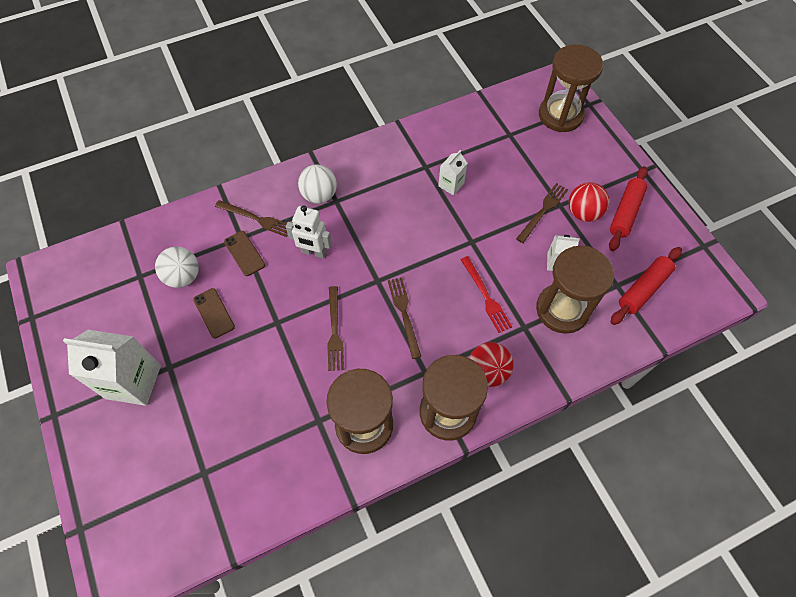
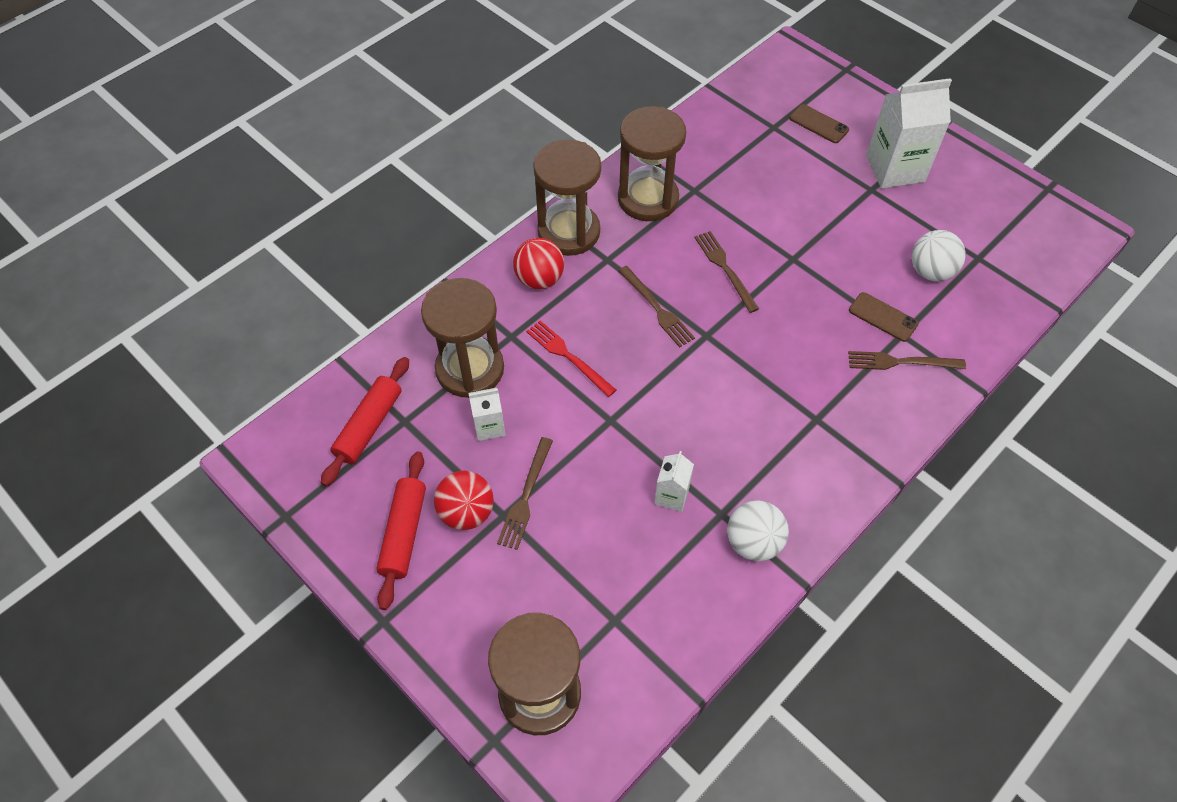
camera: 160 degrees right, 5 degrees down
brown phone [193,288,235,339] -> brown phone moved to [789,104,849,143]
white robot [286,205,332,259] -> none
white ball [298,165,337,204] -> white ball moved to [727,500,789,561]

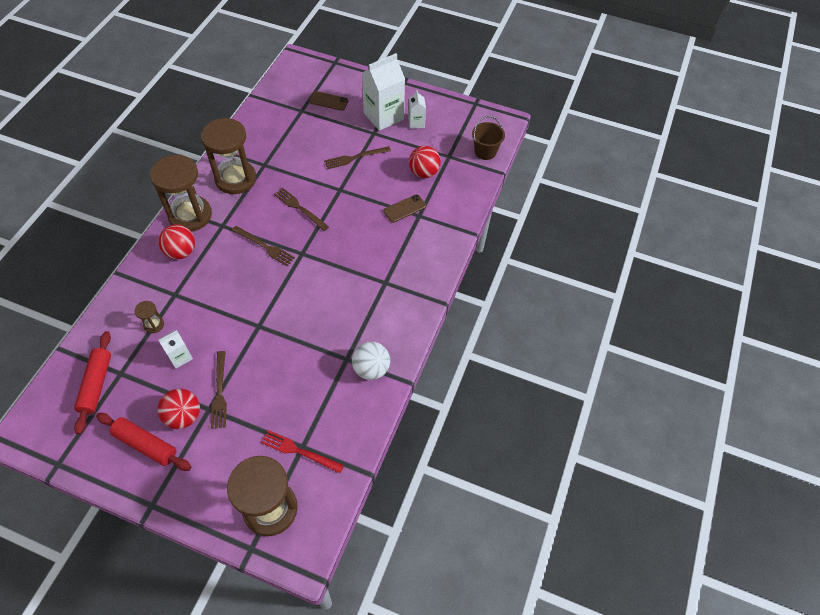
camera: 25 degrees left, 0 degrees up
red rolling pin [376,451,426,610] -> red rolling pin turned 45 degrees counterclockwise [96,413,191,471]
brown hourglass [421,278,504,398] -> brown hourglass [135,301,164,333], size x0.42
red fork [526,321,616,397] -> red fork moved to [261,430,344,473]
white carton [654,451,694,512] -> white carton moved to [408,90,426,129]
brown fork [848,351,966,370] -> brown fork moved to [324,146,391,169]
brown phone [849,292,919,342] -> brown phone turned 45 degrees counterclockwise [383,194,426,223]
white ball [912,230,966,281] -> red ball [409,146,441,178]
none -> brown bucket [472,116,505,160]

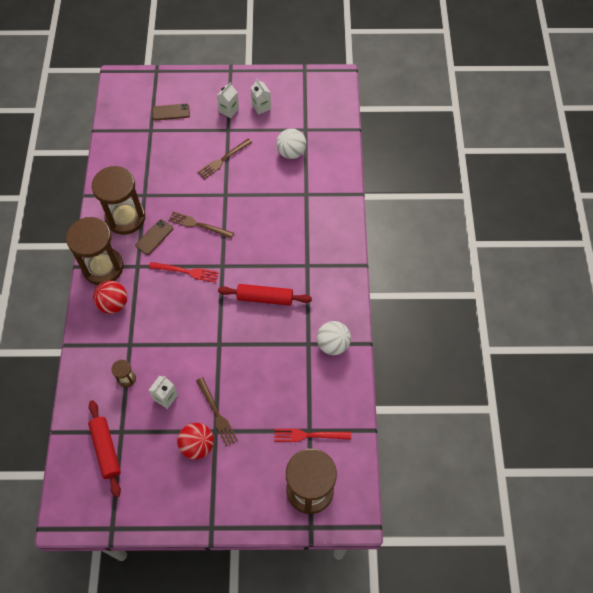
camera: 20 degrees left, 5 degrees up
red rolling pin [96,413,191,471] -> red rolling pin moved to [218,284,312,306]
brown fork [232,226,295,266] -> red fork [149,262,219,282]
white carton [362,53,405,131] -> white carton [217,82,239,118], size x0.51
brown phone [383,194,426,223] -> brown phone moved to [135,219,173,255]
red ball [409,146,441,178] -> white ball [276,128,306,159]
brown bucket [472,116,505,160] -> none

